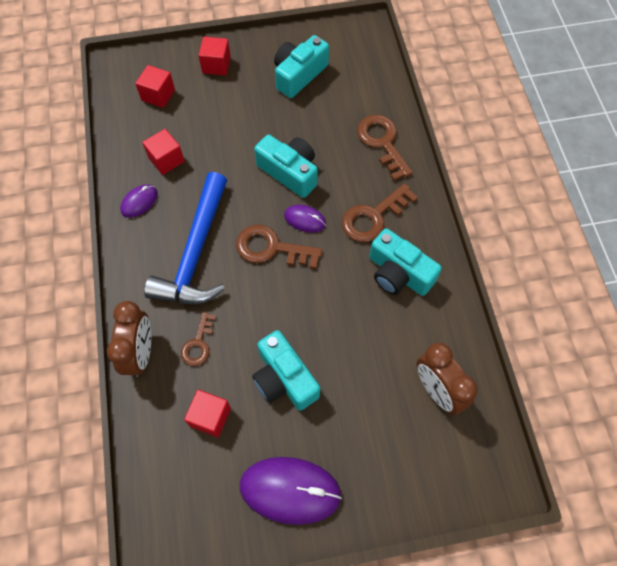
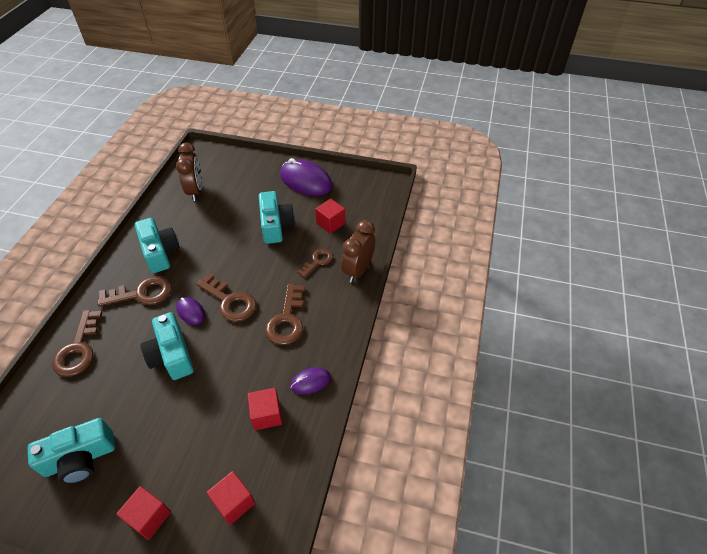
camera: 155 degrees left, 15 degrees down
blue hammer [144,172,227,304] -> brown key [265,284,305,345]

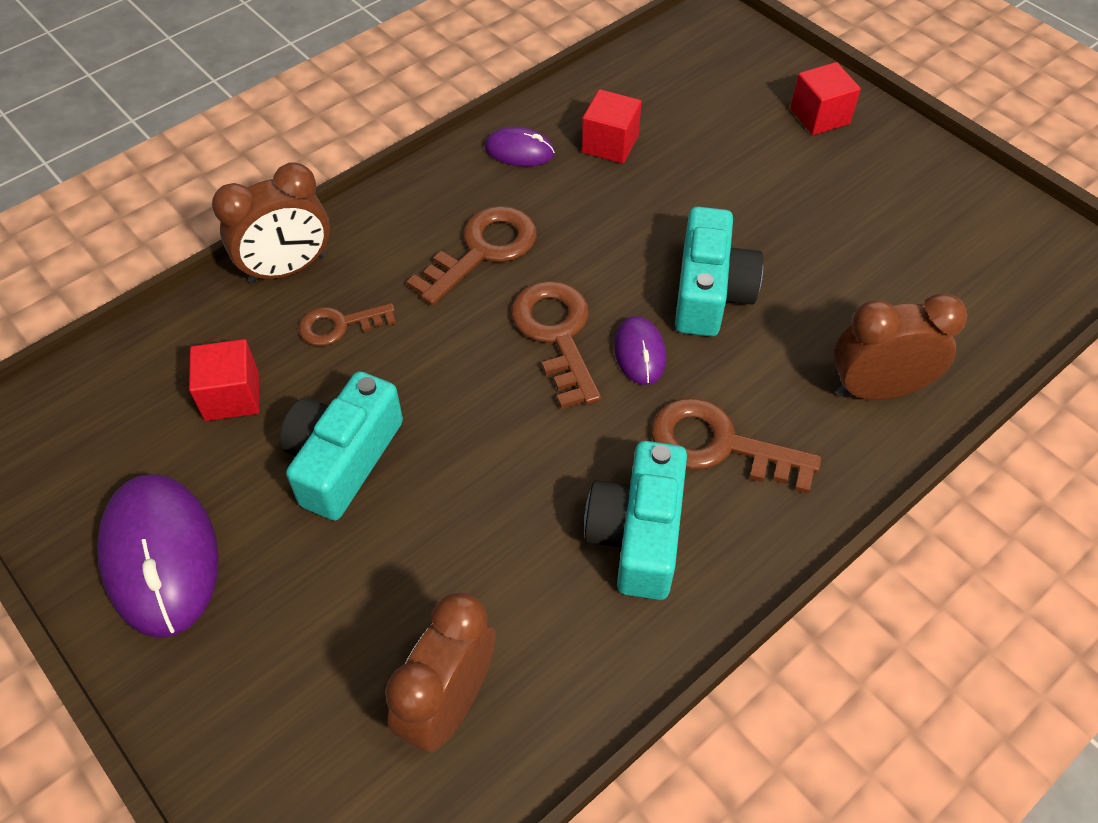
camera: 145 degrees left, 5 degrees up
turquoise camera [27,418,115,484] -> none
brown key [52,310,102,377] -> brown clock [834,293,967,400]
red cube [207,471,255,525] -> none

